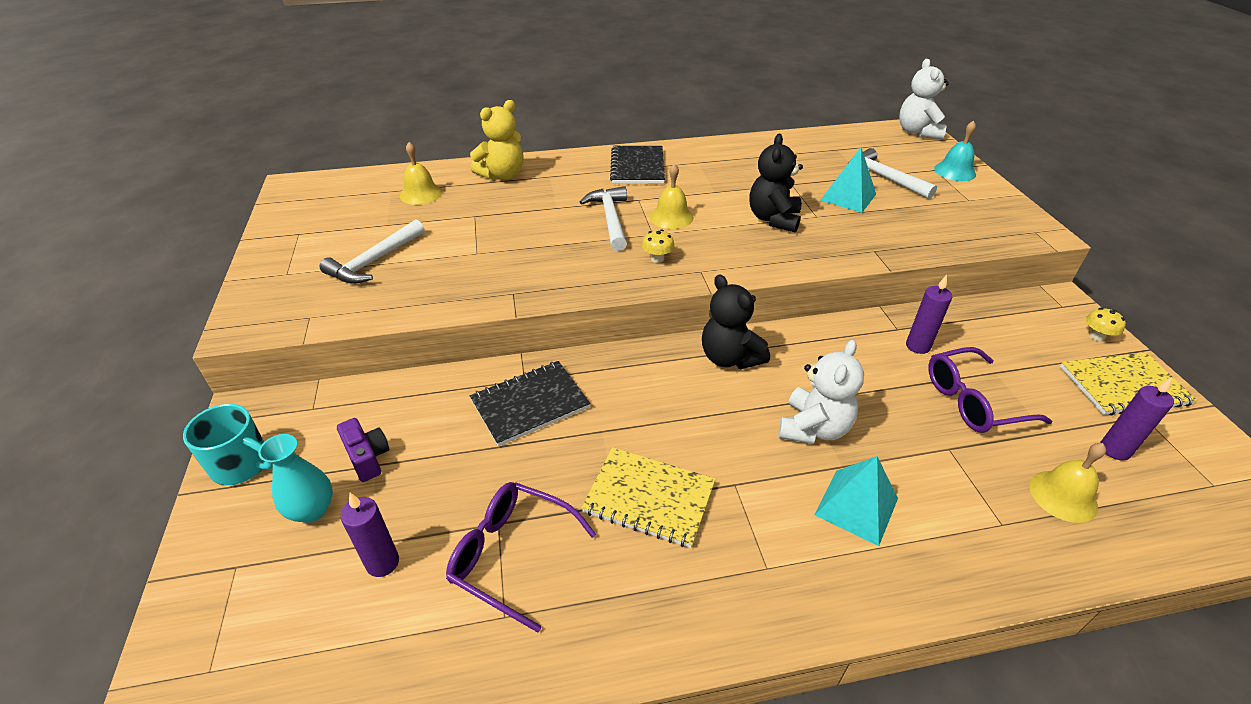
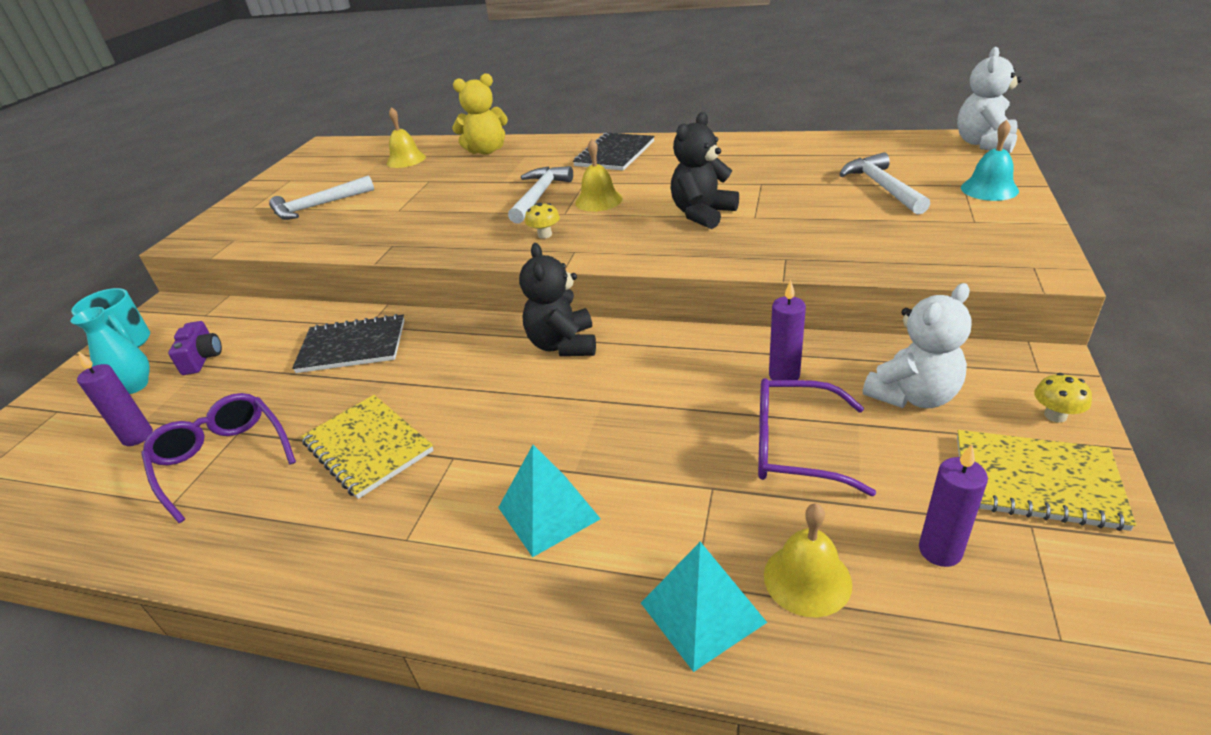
camera: 30 degrees right, 5 degrees down
white teddy bear [778,340,864,444] -> white teddy bear moved to [863,283,972,408]
turquoise pyramid [820,147,876,213] -> turquoise pyramid moved to [641,542,767,672]

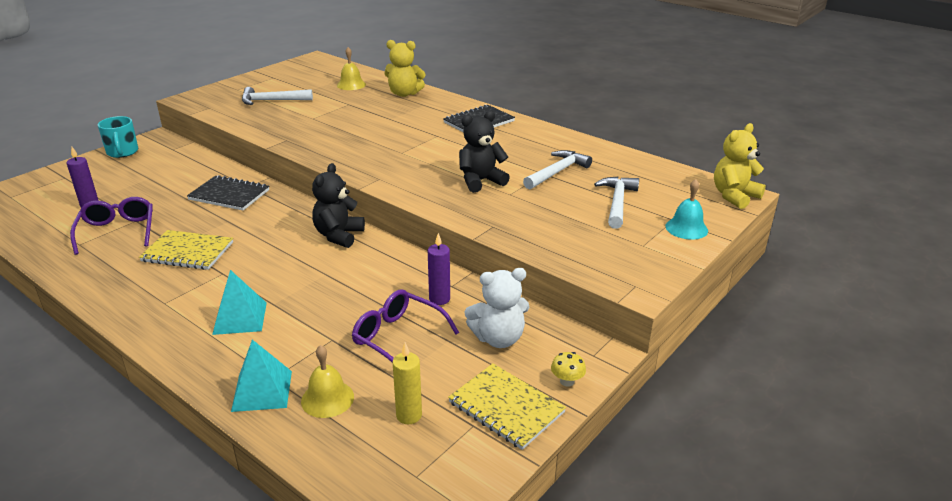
camera: 20 degrees right, 5 degrees down
turquoise vase [70,307,150,394] -> none
purple camera [168,321,222,375] -> none
yellow notebook [301,395,434,499] -> yellow notebook turned 60 degrees counterclockwise [139,230,233,270]
white hammer [508,166,573,224] -> white hammer moved to [523,150,592,190]
yellow mushroom [525,203,560,239] -> none
yellow bell [575,139,622,212] -> none
purple candle [919,444,988,567] -> yellow candle [393,343,422,424]
white teddy bear [957,47,1022,153] -> yellow teddy bear [714,123,766,209]

